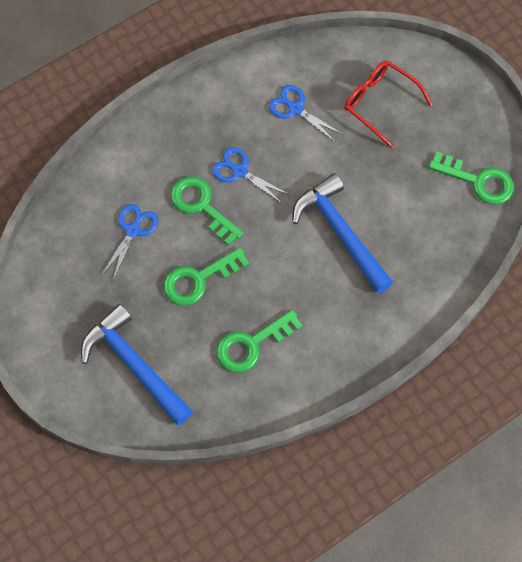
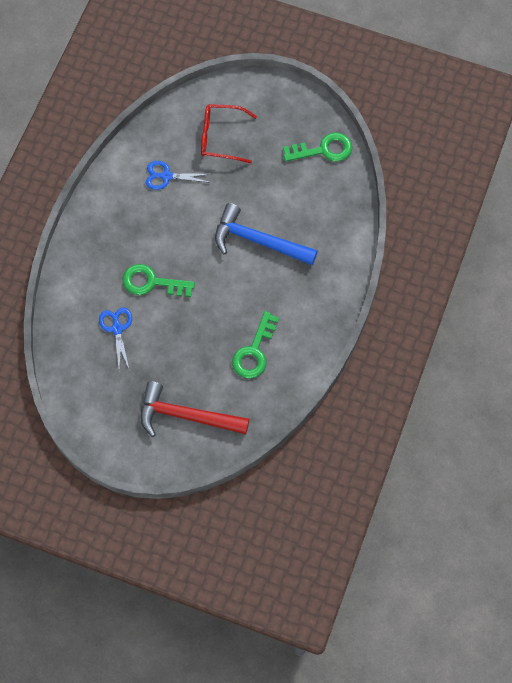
camera: 35 degrees left, 0 degrees up
blue hammer [81,304,193,425] -> red hammer [140,381,249,437]
green key [164,247,249,306] -> none
blue scissors [212,147,290,204] -> none

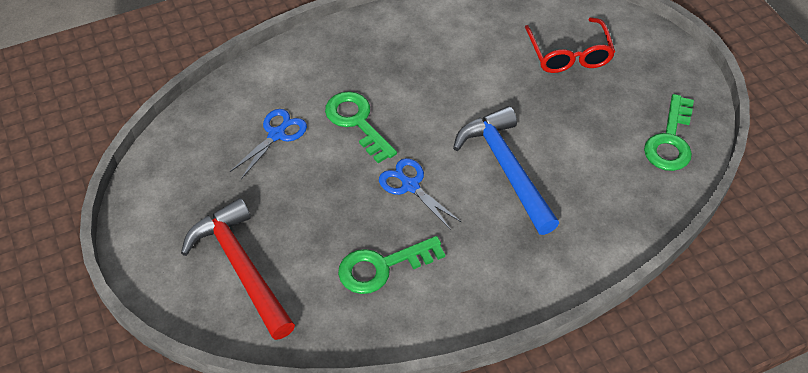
camera: 45 degrees right, 15 degrees down
blue scissors [146,161,211,190] -> blue scissors moved to [379,158,461,230]
red glasses [201,104,257,163] -> red glasses turned 150 degrees counterclockwise [525,17,615,73]
green key [283,132,353,162] -> green key turned 75 degrees clockwise [644,94,694,171]

